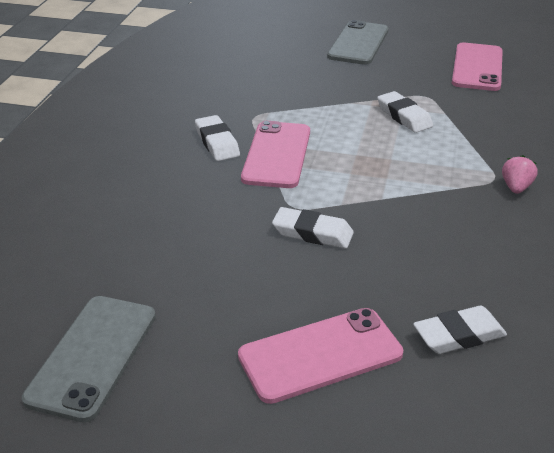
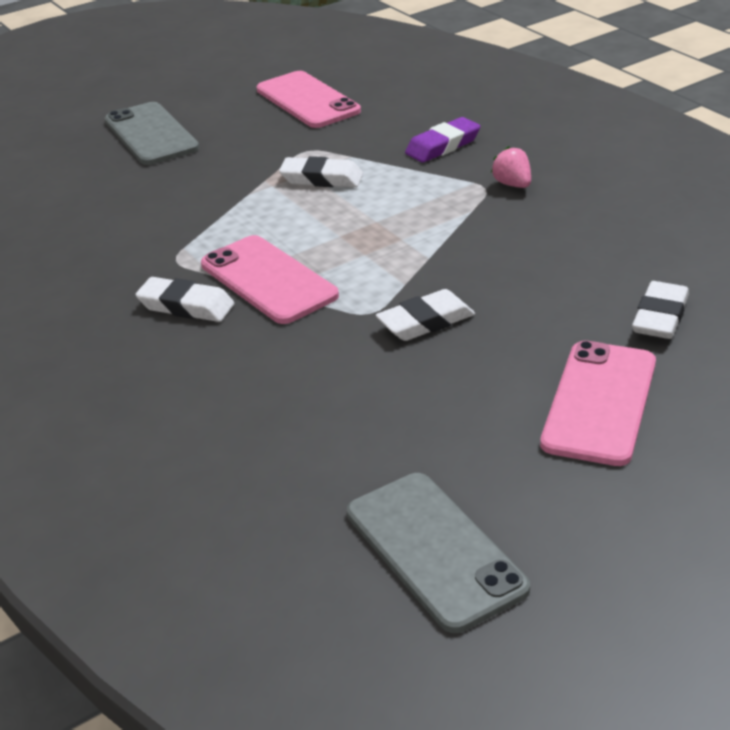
camera: 45 degrees left, 0 degrees up
none -> purple eraser [405,117,480,162]

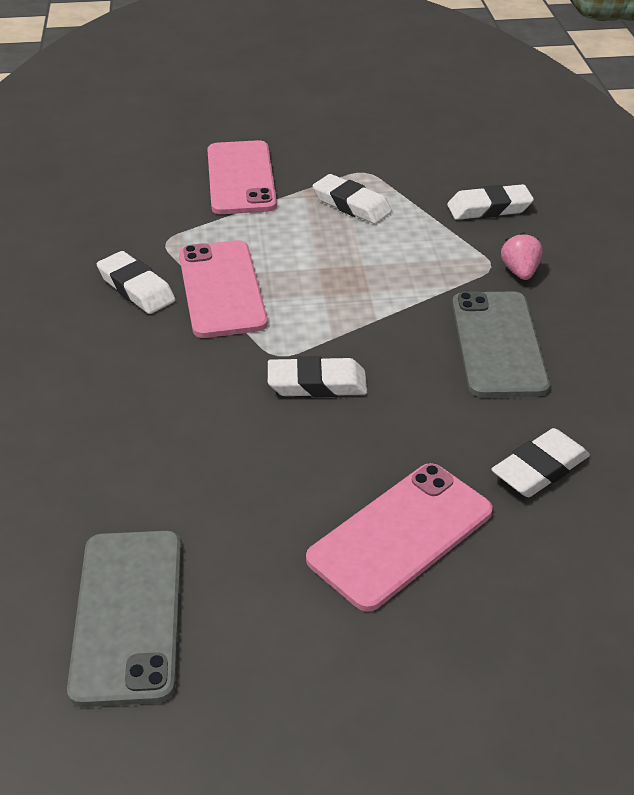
camera: 25 degrees right, 5 degrees up
grey phone [105,102,199,165] -> grey phone moved to [452,292,550,397]
pink phone [257,71,361,128] -> pink phone moved to [207,140,277,214]
purple eraser [405,117,480,162] -> white eraser [447,184,534,220]

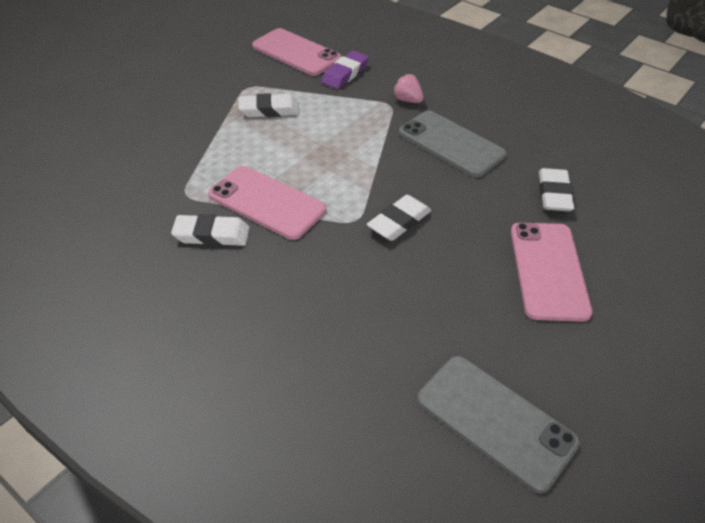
camera: 45 degrees left, 5 degrees up
pink phone [207,140,277,214] -> pink phone moved to [252,28,341,76]
white eraser [447,184,534,220] -> purple eraser [321,51,369,89]

